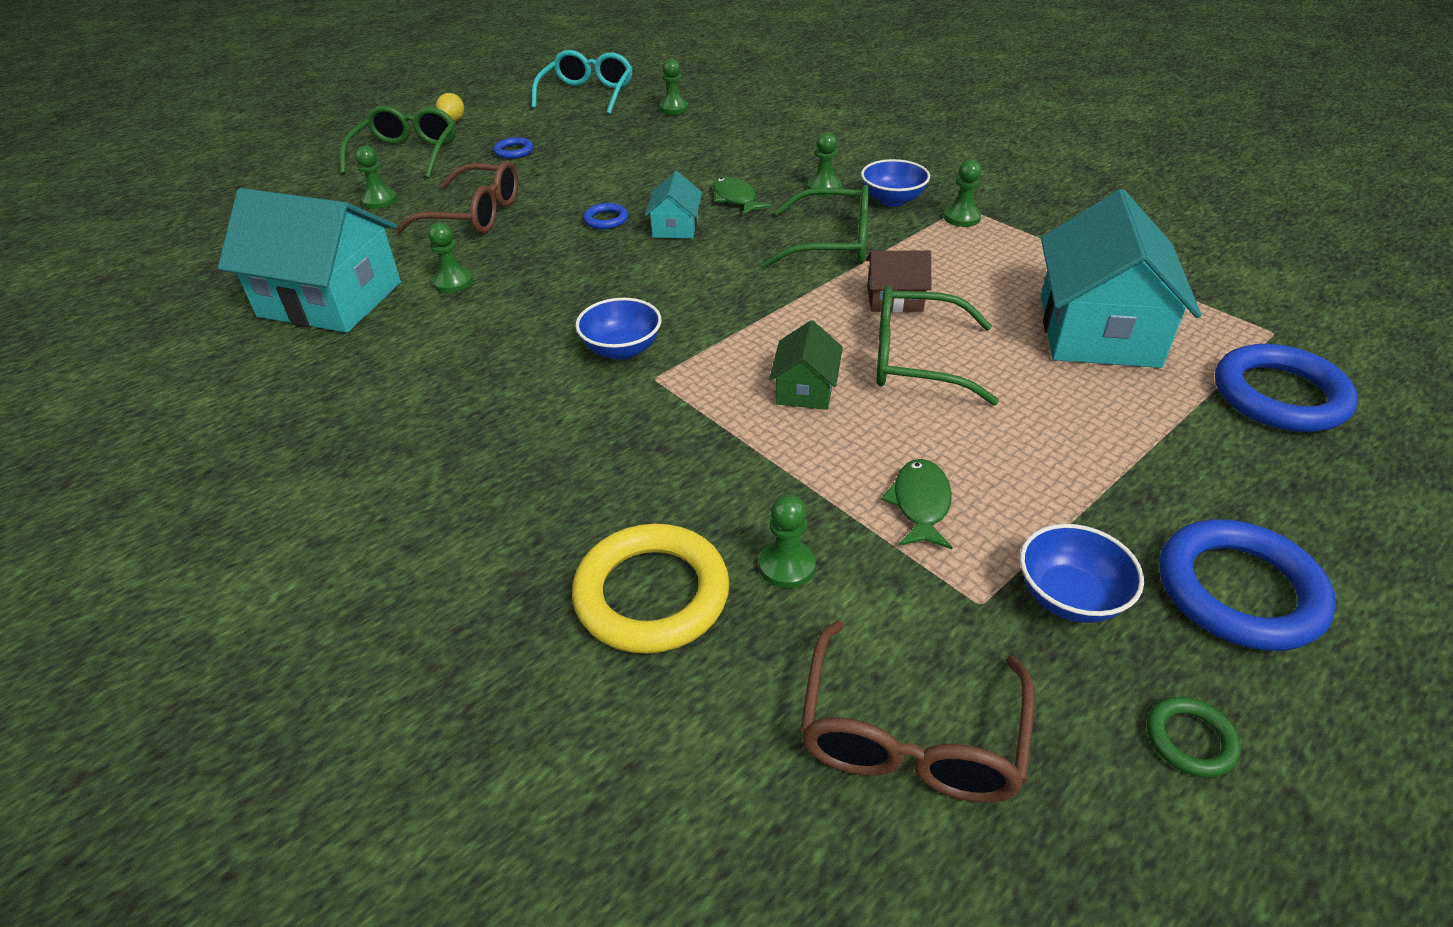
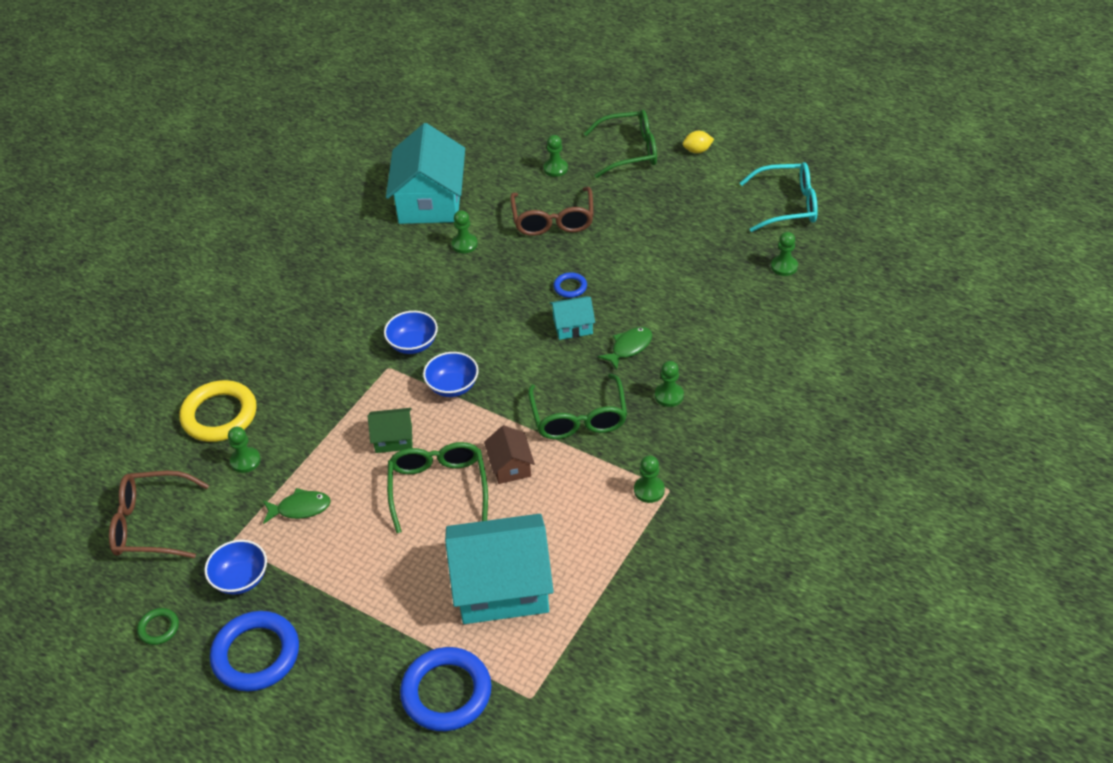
camera: 75 degrees right, 5 degrees up
blue ring [494,137,534,159] -> none
blue bowl [861,159,930,207] -> blue bowl moved to [423,352,479,397]

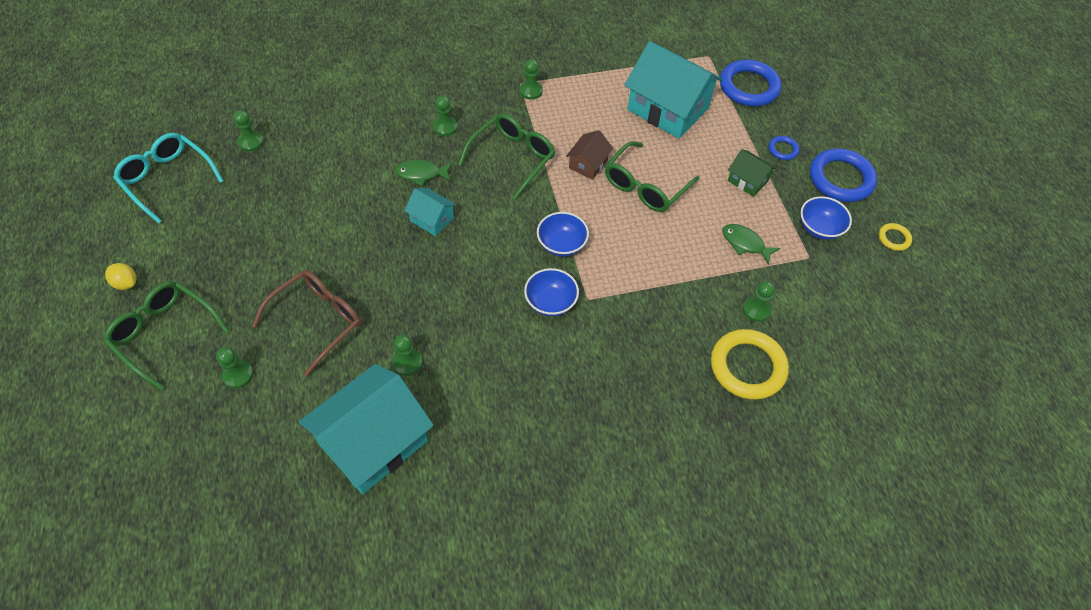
camera: 140 degrees left, 10 degrees up
brown glasses [109,471,209,558] -> none
green ring [137,608,179,645] -> yellow ring [879,223,912,251]
green house [368,408,413,453] -> green house moved to [728,149,777,197]
blue ring [553,272,587,298] -> blue ring moved to [769,136,799,160]

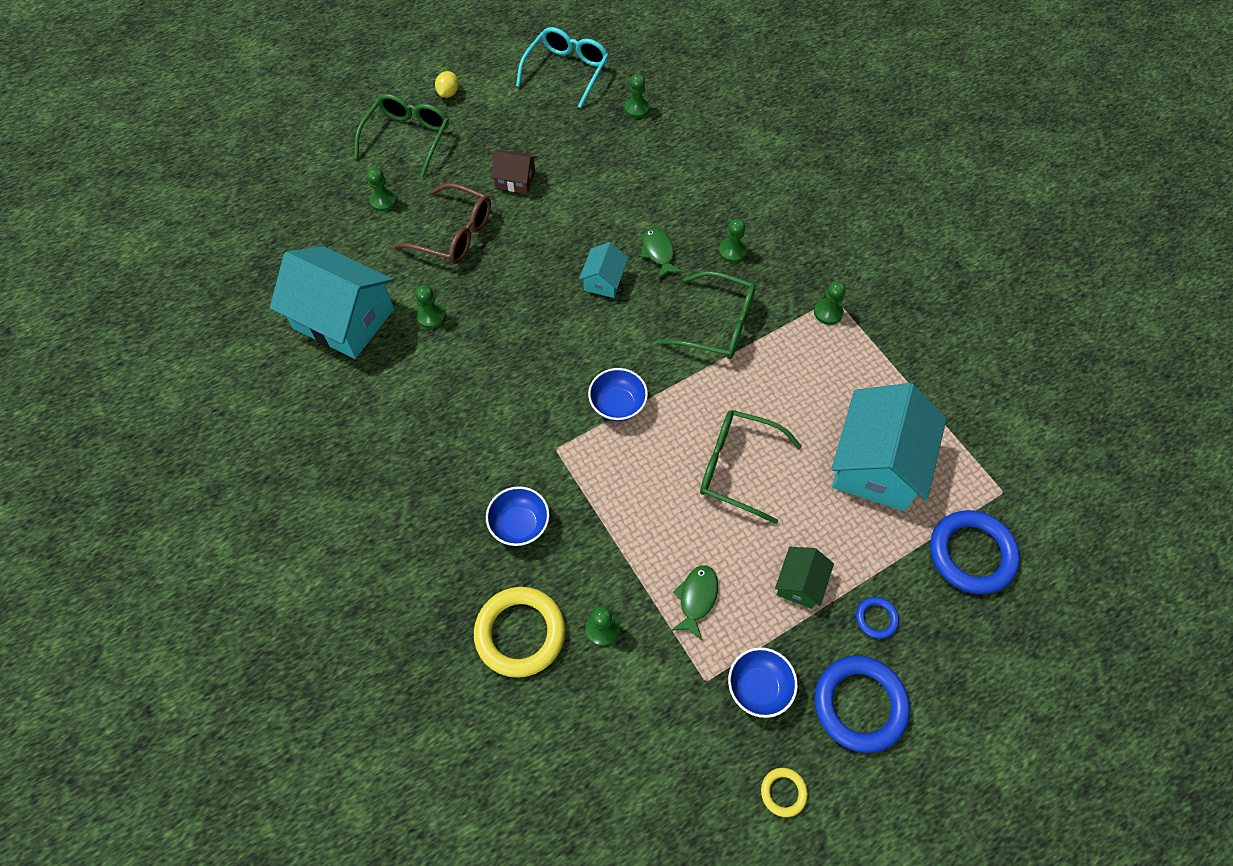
camera: 75 degrees right, 5 degrees up
blue bowl [524,268,579,316] -> blue bowl moved to [486,486,550,546]
brown house [566,130,613,180] -> brown house moved to [490,150,537,194]

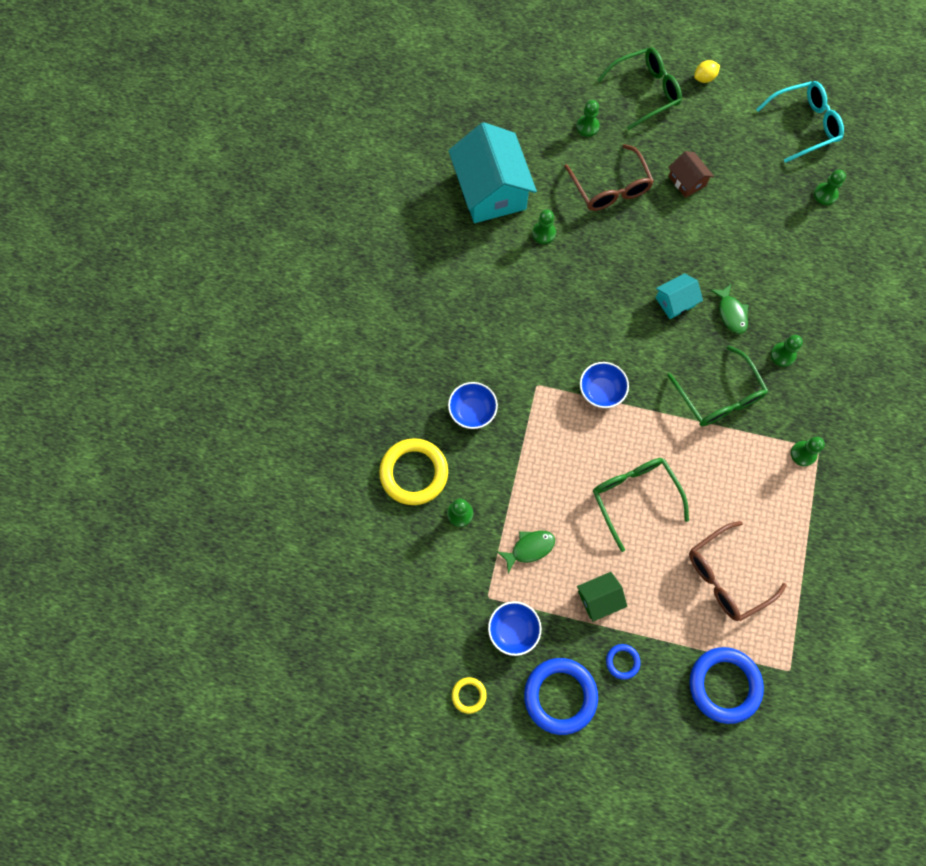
camera: 45 degrees right, 10 degrees up
green fish [640,227,683,279] -> green fish turned 135 degrees clockwise [710,284,748,334]
turquoise house [832,383,947,511] -> brown glasses [689,521,787,621]

